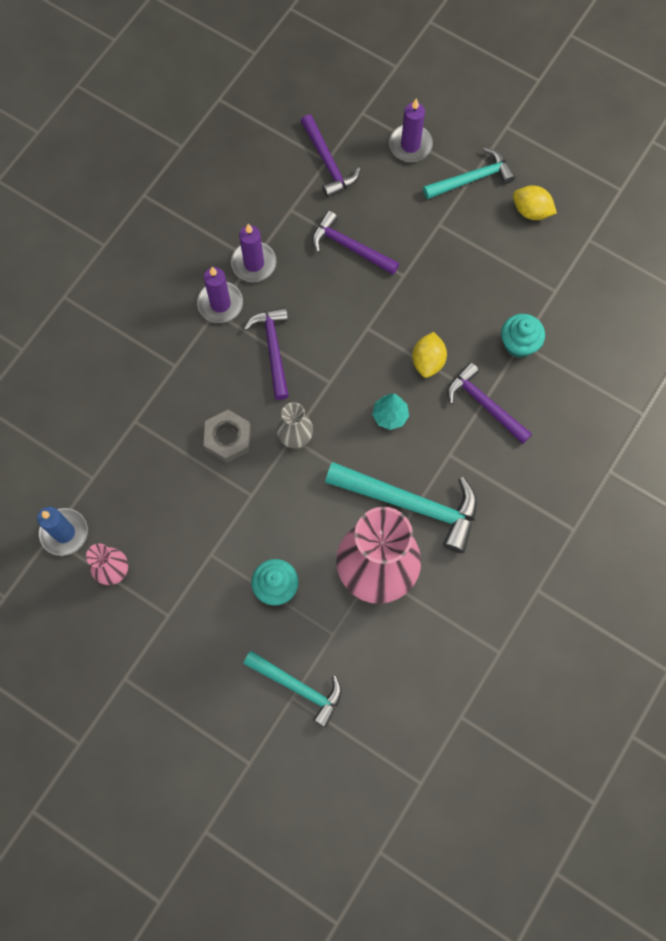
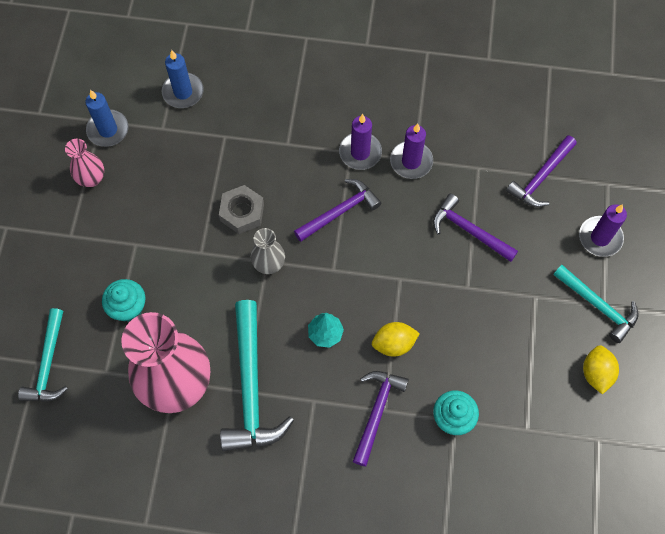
camera: 65 degrees right, 5 degrees down
purple hammer [312,211,399,275] -> purple hammer turned 60 degrees counterclockwise [433,194,518,262]
none -> blue candle [162,50,204,108]

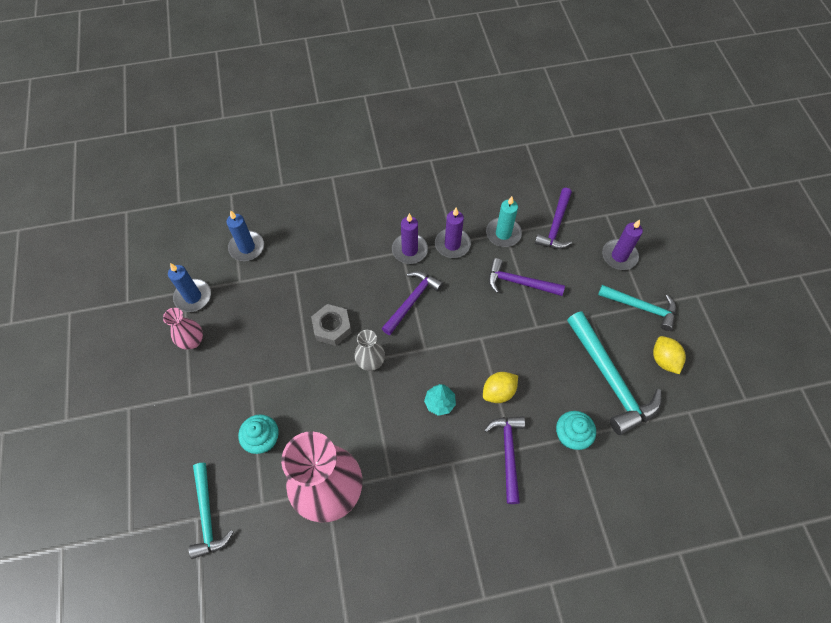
camera: 20 degrees left, 5 degrees down
turquoise hammer [220,300,294,451] -> turquoise hammer moved to [567,311,662,435]
none -> turquoise candle [486,196,522,247]

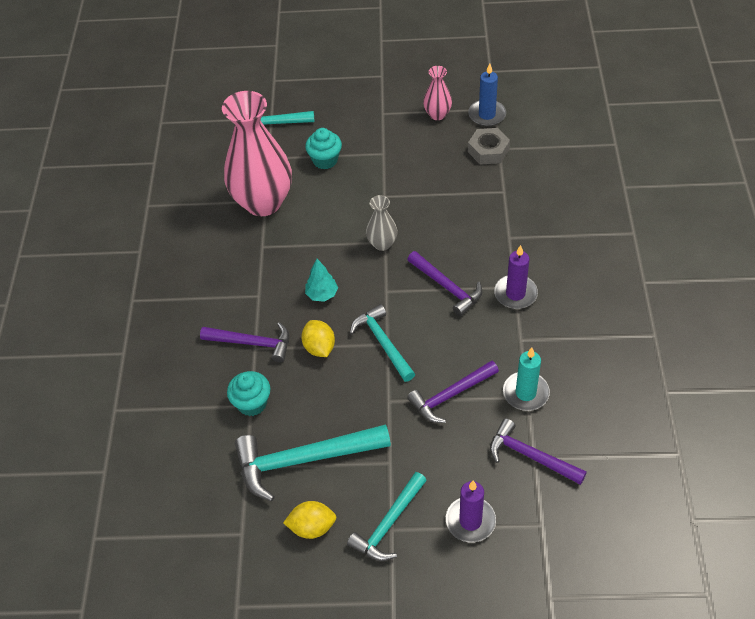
camera: 105 degrees right, 10 degrees down
blue candle [227,210,264,261] -> none
grey nut [311,304,352,346] -> grey nut moved to [468,128,510,165]
purple candle [435,207,471,258] -> none
purple hammer [489,258,565,296] -> purple hammer turned 150 degrees counterclockwise [407,360,499,423]
none -> turquoise hammer [350,304,415,382]

